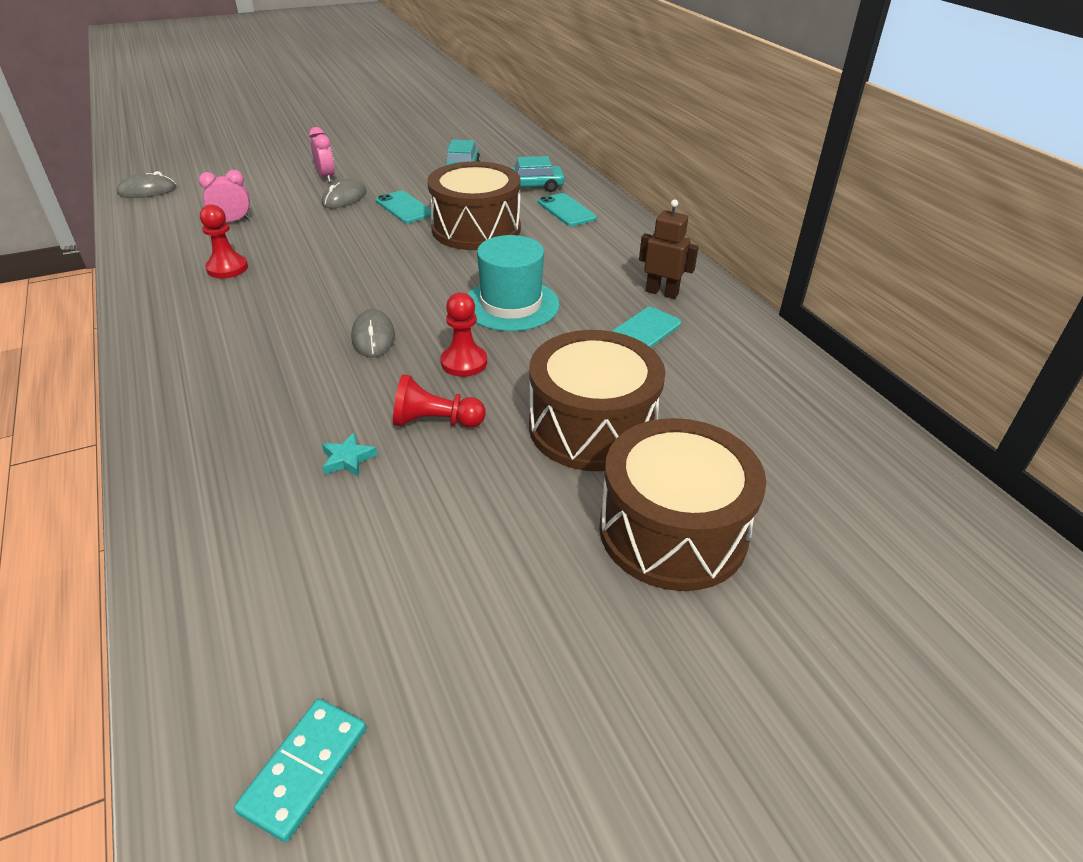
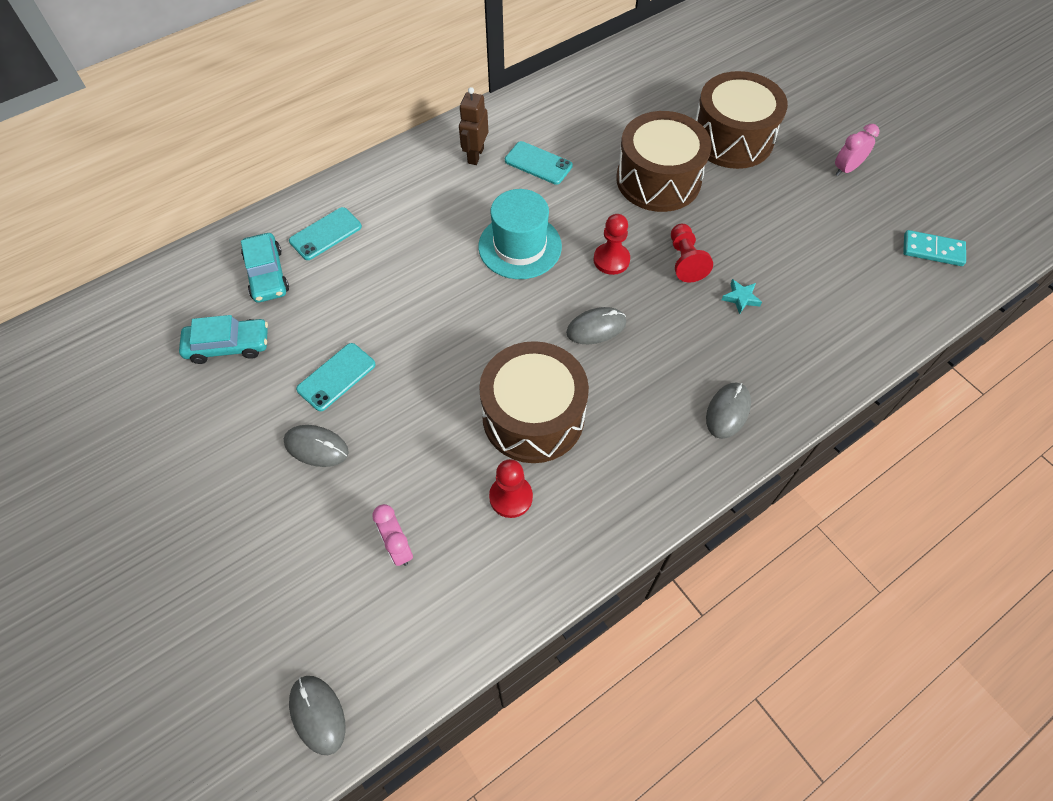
camera: 100 degrees left, 20 degrees up
pink clock [309,127,335,182] -> pink clock moved to [835,124,879,176]
brown drum [427,161,521,250] -> brown drum moved to [479,341,589,463]
none -> grey mouse [706,382,751,439]

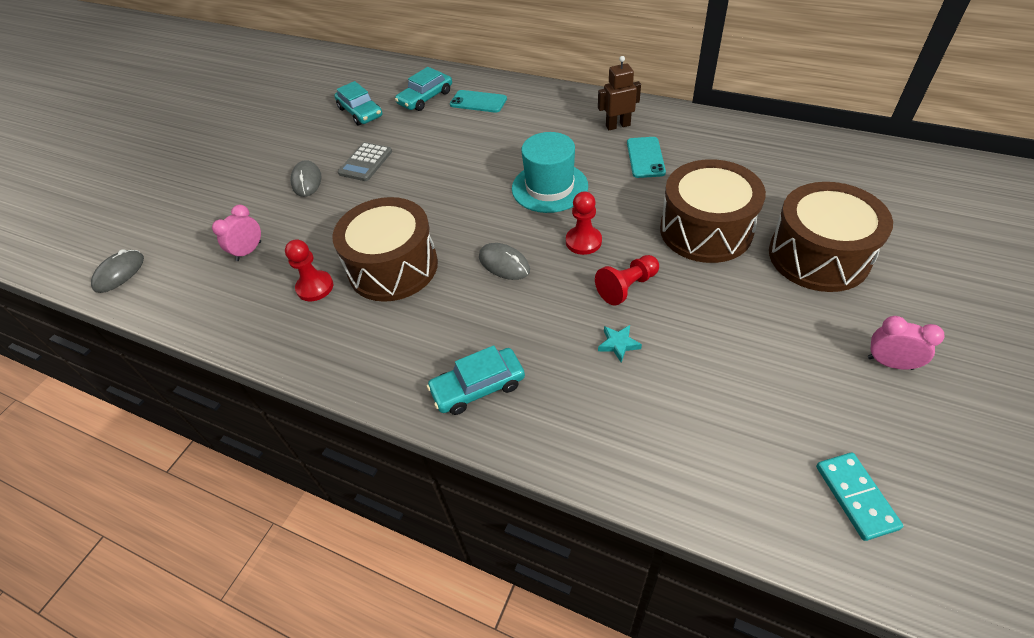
camera: 65 degrees right, 10 degrees down
turquoise phone [296,343,376,411] -> grey calculator [338,142,392,181]
grey mouse [706,382,751,439] -> turquoise car [427,345,525,415]

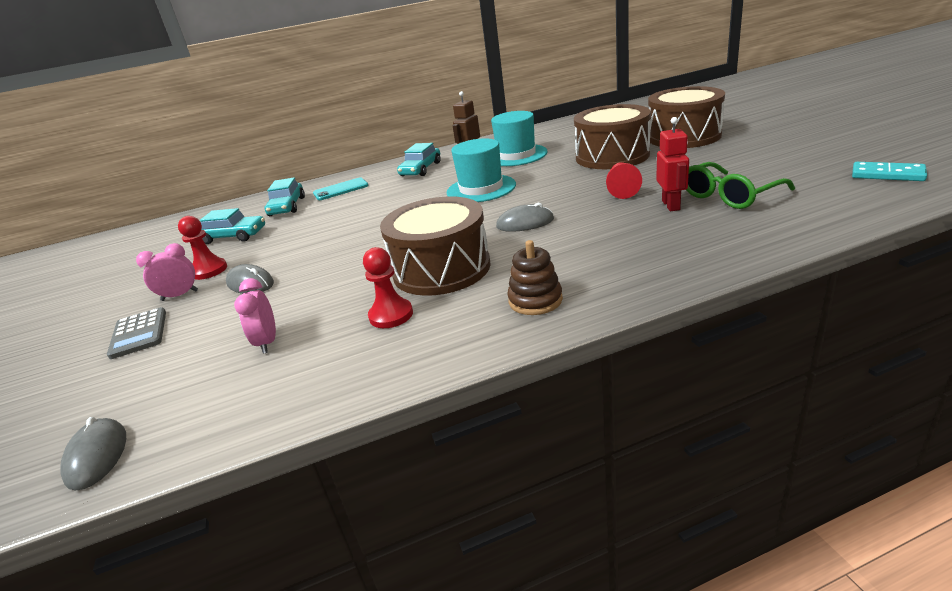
camera: 45 degrees left, 20 degrees down
grey calculator [338,142,392,181] -> grey calculator moved to [107,307,166,359]
turquoise car [427,345,525,415] -> turquoise car moved to [397,143,441,176]
red pawn [566,191,602,255] -> red pawn moved to [178,216,227,280]
turquoise star [598,325,642,363] -> red robot [656,117,689,211]
turquoise phone [627,137,666,178] -> turquoise hat [491,111,547,166]
pink clock [868,316,944,370] -> pink clock moved to [136,243,198,301]
none -> brown stacking toy [507,240,563,315]
none -> green glasses [686,162,795,209]

